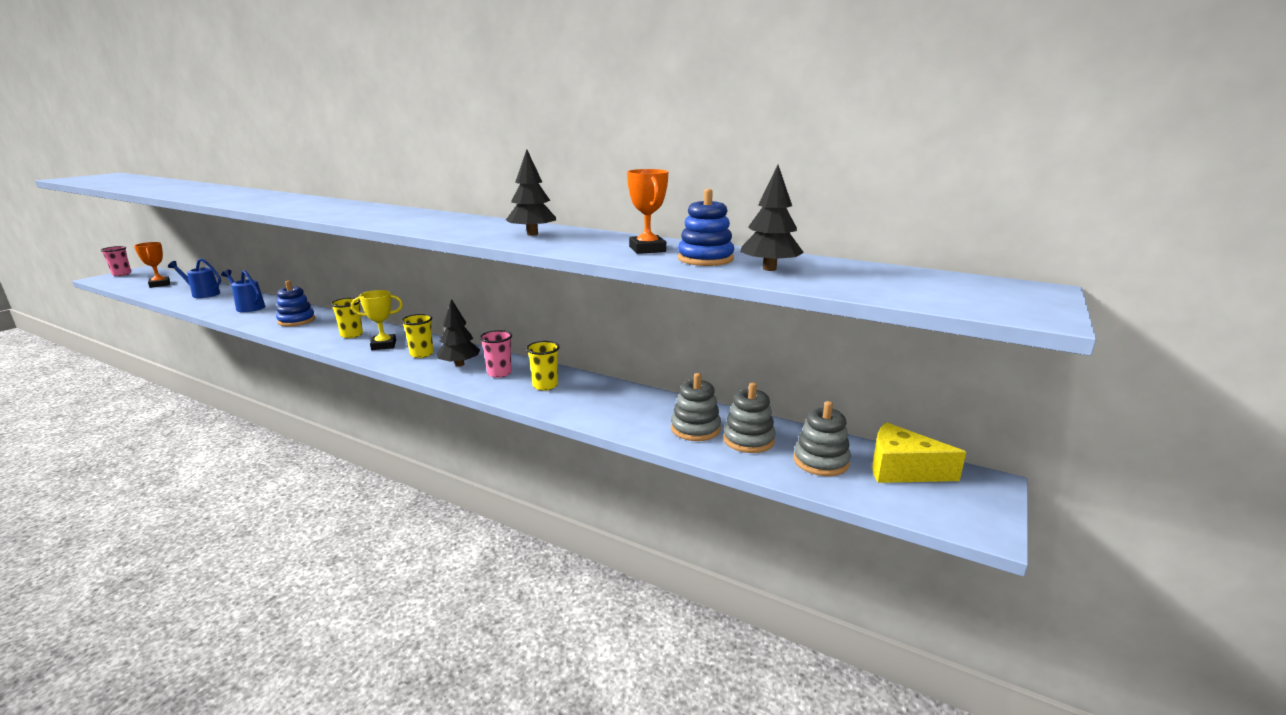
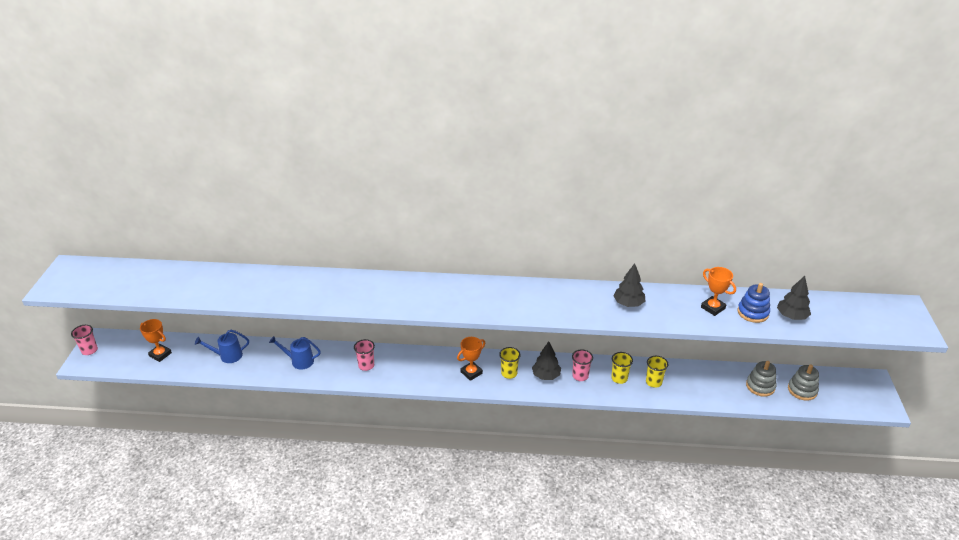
camera: 25 degrees left, 15 degrees up
blue stacking toy [276,280,315,326] -> pink cup [354,339,375,371]
yellow cup [331,298,363,338] -> yellow cup moved to [646,356,668,388]
yellow trophy [351,290,403,350] -> orange trophy [457,337,485,381]
grey stacking toy [671,373,721,441] -> none
yellow cheese [872,422,966,483] -> none

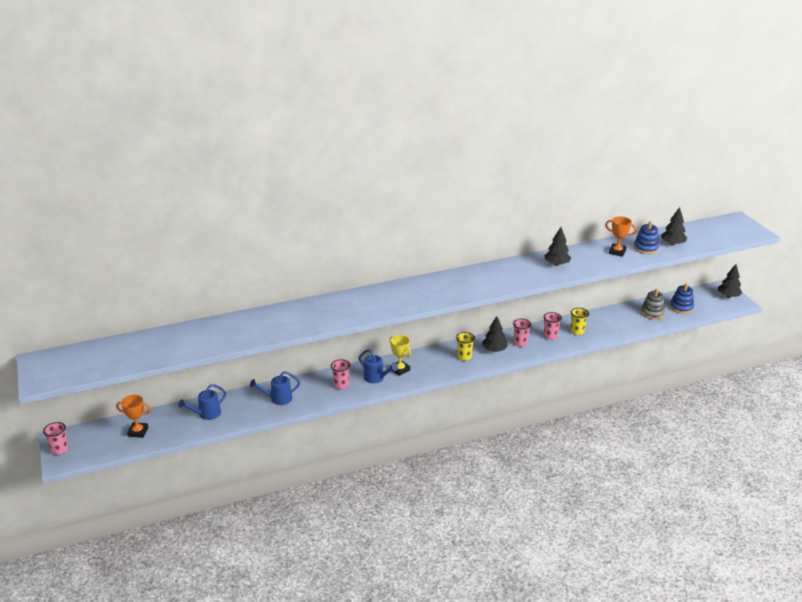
camera: 25 degrees left, 5 degrees down
orange trophy [457,337,485,381] -> none
yellow cup [611,352,633,384] -> pink cup [544,312,562,340]
grey stacking toy [788,364,819,401] -> blue stacking toy [670,283,694,314]
none -> blue watering can [359,349,398,383]
none -> yellow trophy [389,335,411,376]
none -> black tree [718,264,742,298]

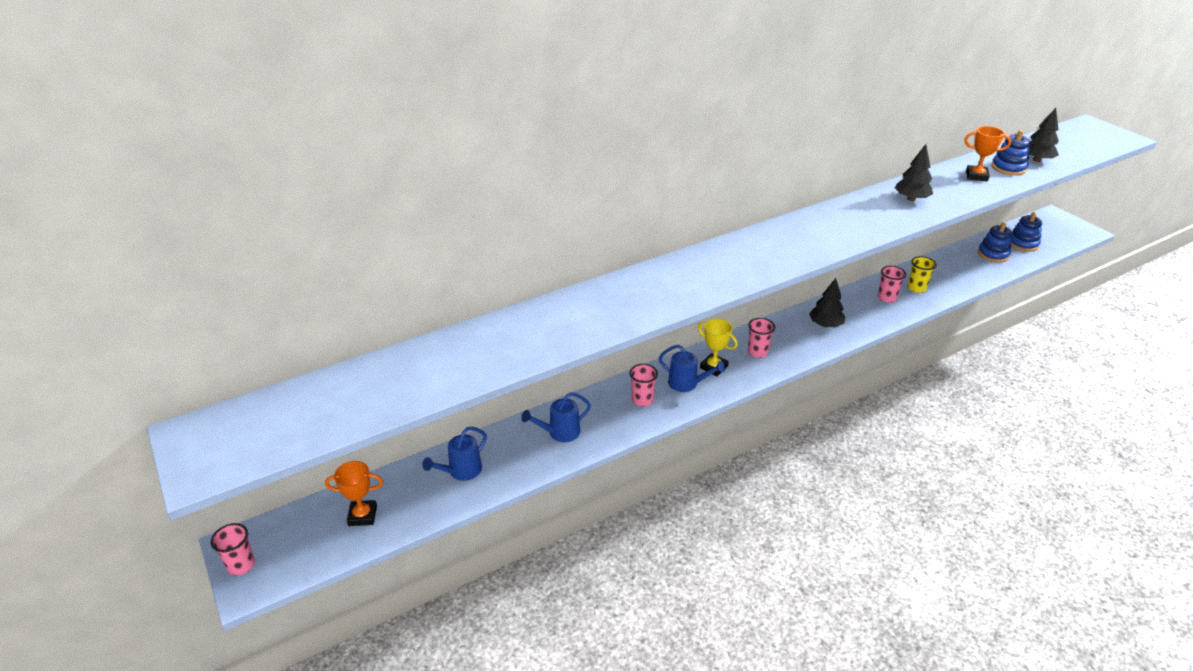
camera: 10 degrees left, 5 degrees up
yellow cup [456,332,475,361] -> none
pink cup [513,319,532,347] -> pink cup moved to [748,318,775,358]
grey stacking toy [641,289,665,319] -> blue stacking toy [978,222,1012,262]
black tree [718,264,742,298] -> none

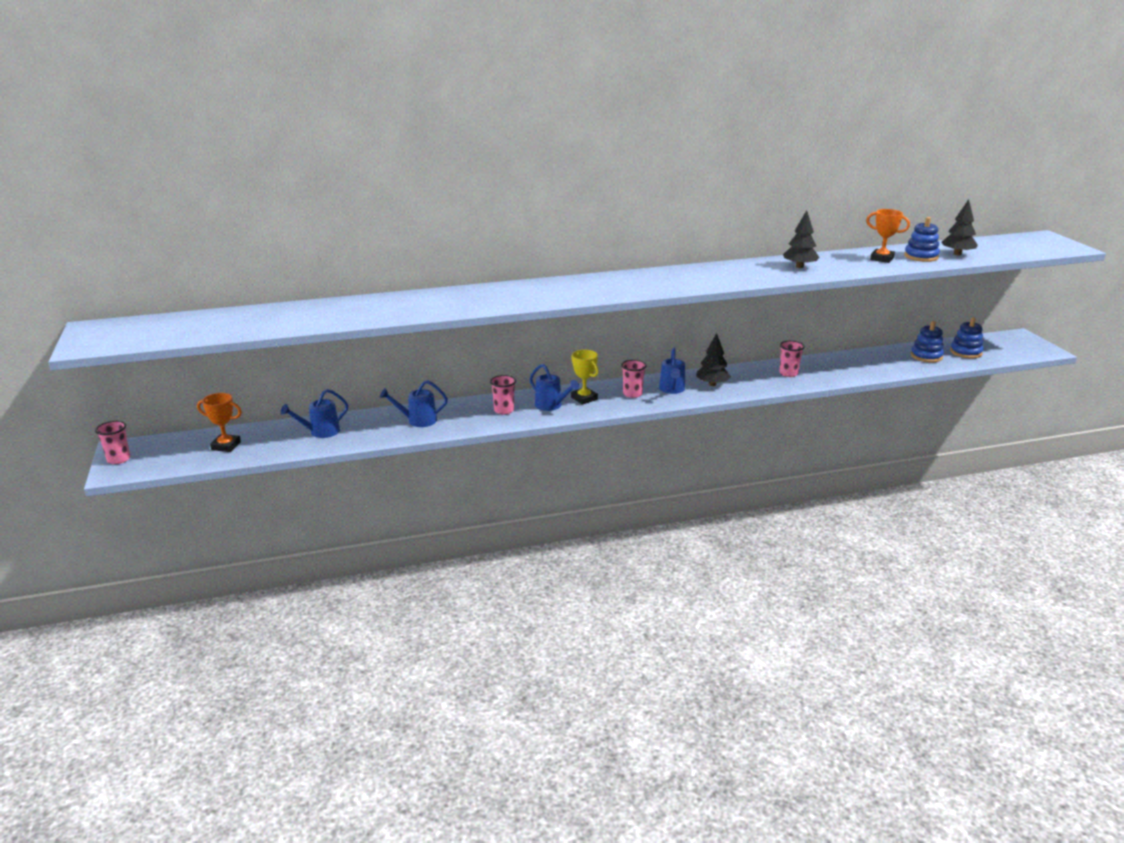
camera: 15 degrees right, 10 degrees down
yellow cup [908,256,937,293] -> none
none -> blue watering can [659,348,685,394]

